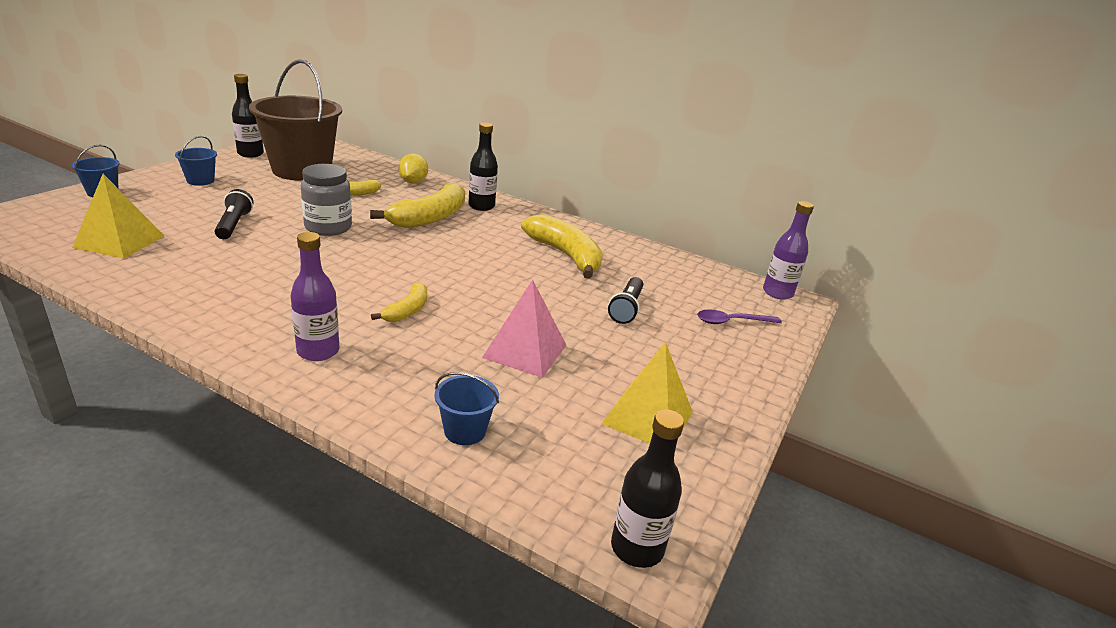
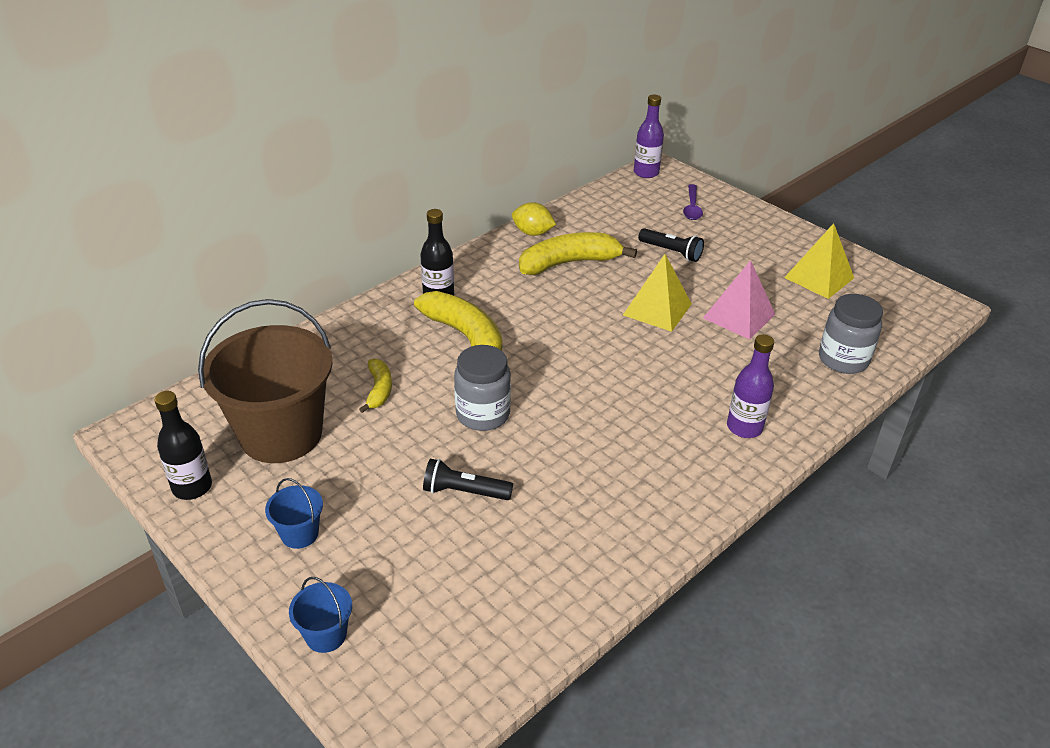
camera: 70 degrees left, 10 degrees up
yellow pyramid [72,174,164,259] -> yellow pyramid moved to [623,254,692,332]
yellow banana [371,282,427,322] -> none
yellow lemon [398,154,428,183] -> yellow lemon moved to [512,202,556,236]
blue bucket [435,372,499,445] -> grey jar [819,294,883,374]
black bottle [611,409,684,568] -> none

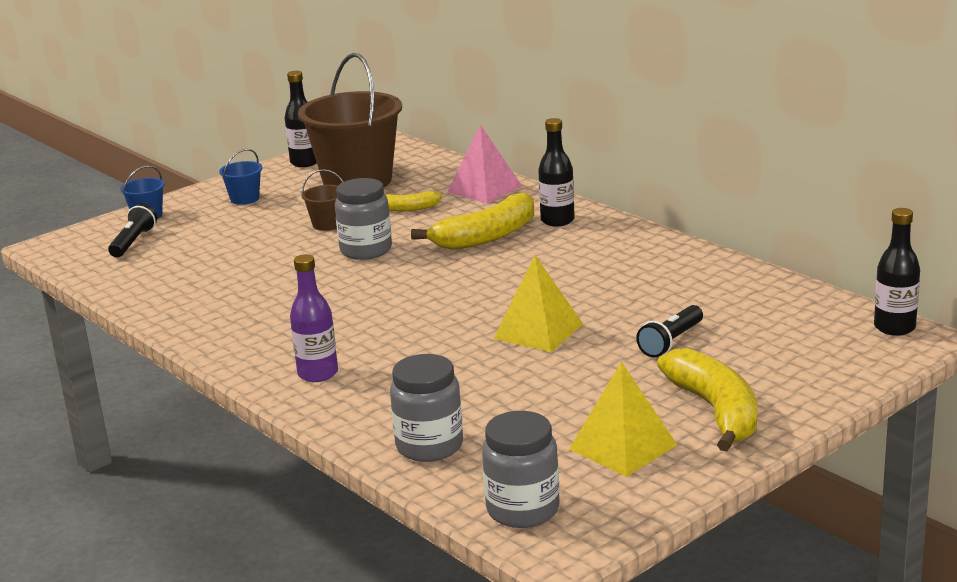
camera: 95 degrees right, 15 degrees down
black flashlight [423,459,513,500] -> black flashlight moved to [108,203,157,257]
yellow lemon [512,202,556,236] -> none
yellow banana [519,232,637,275] -> yellow banana moved to [657,348,757,452]
purple bottle [634,95,664,178] -> black bottle [874,208,920,336]
purple spoon [683,184,703,220] -> none
pink pyramid [703,260,775,340] -> pink pyramid moved to [447,125,522,204]
none -> brown bucket [302,169,343,231]
none -> grey jar [482,411,560,528]

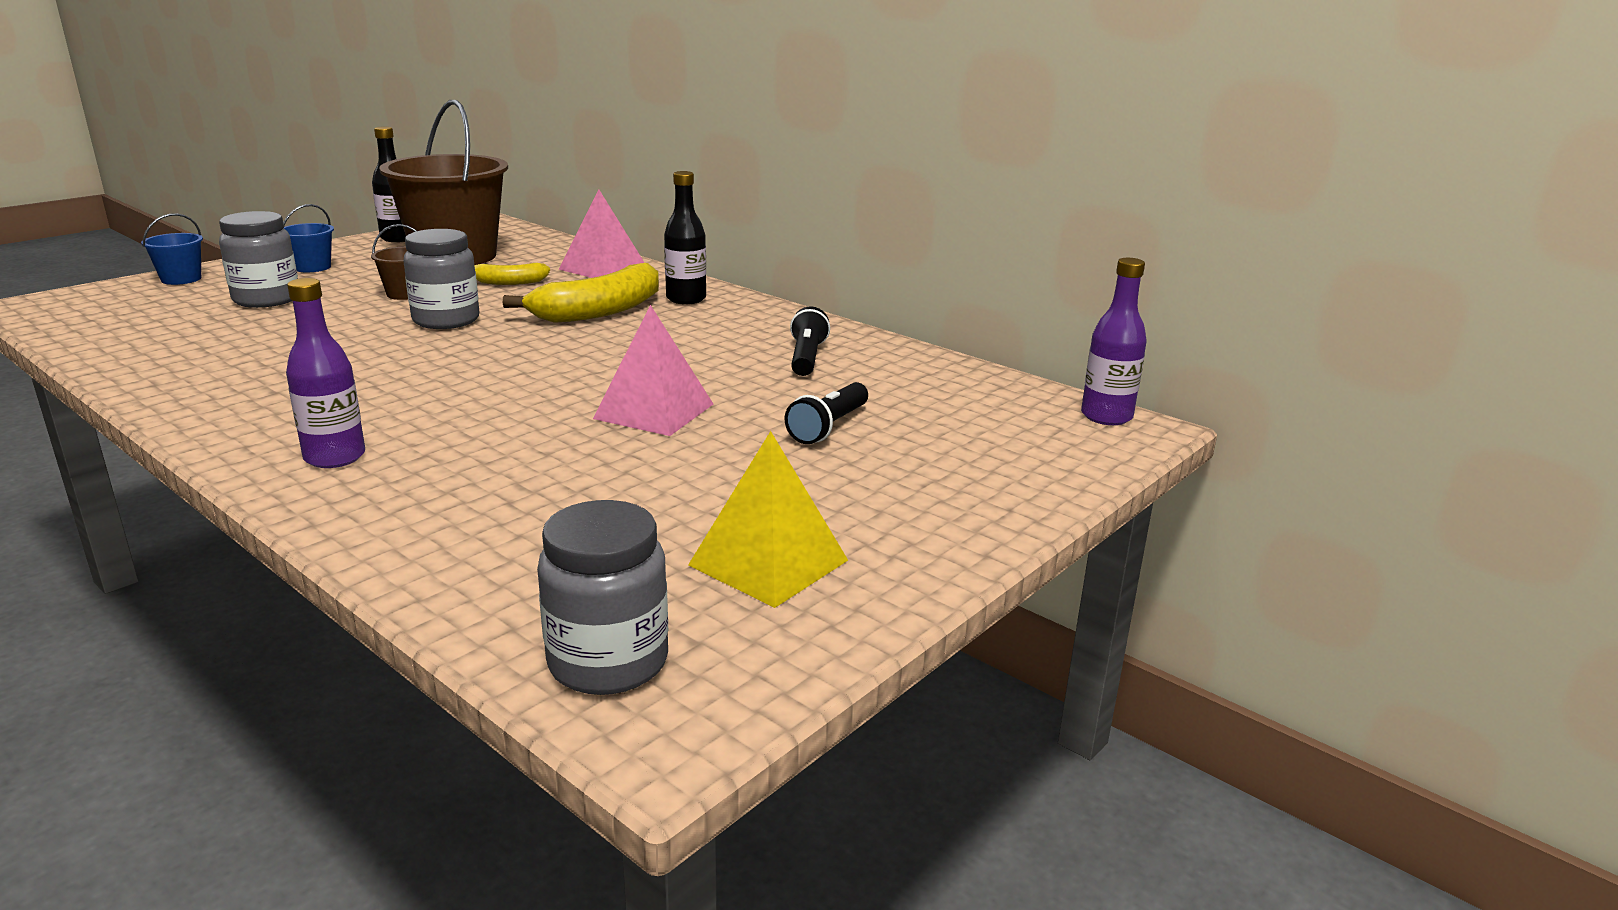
camera: 10 degrees left, 0 degrees up
black flashlight [108,203,157,257] -> black flashlight moved to [790,306,830,376]
grey jar [390,354,463,462] -> grey jar moved to [219,211,298,308]
yellow pyramid [493,255,583,352] -> pink pyramid [593,305,713,436]
yellow banana [657,348,757,452] -> none
black bottle [874,208,920,336] -> purple bottle [1081,258,1147,425]

